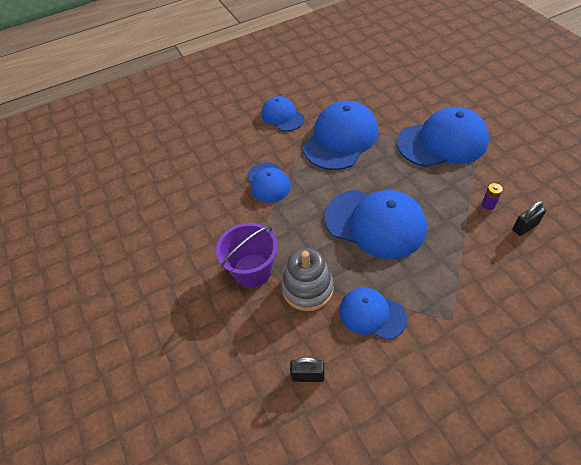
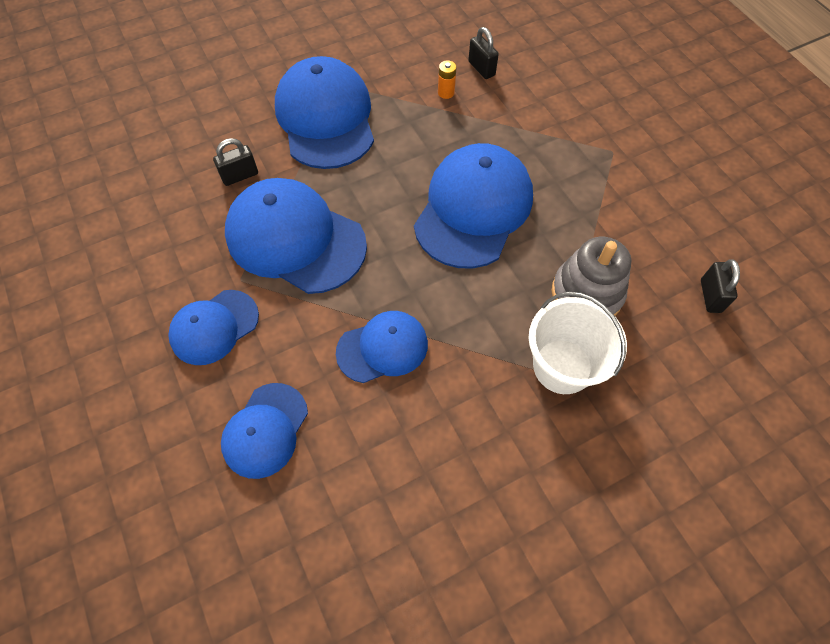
camera: 95 degrees left, 10 degrees up
purple bucket [216,222,278,288] -> white bucket [529,292,627,394]
blue cap [339,287,407,340] -> blue cap moved to [221,383,308,479]
purple battery [482,183,503,210] -> orange battery [438,60,457,99]
none -> black padlock [213,138,258,186]

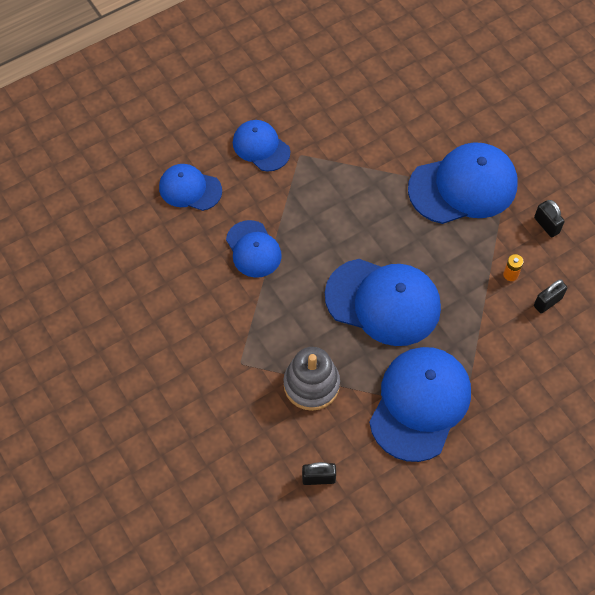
camera: 85 degrees right, 0 degrees up
black padlock [213,138,258,186] -> black padlock moved to [534,200,565,237]
blue cap [225,178,367,294] -> blue cap moved to [369,347,471,462]
white bucket [529,292,627,394] -> none

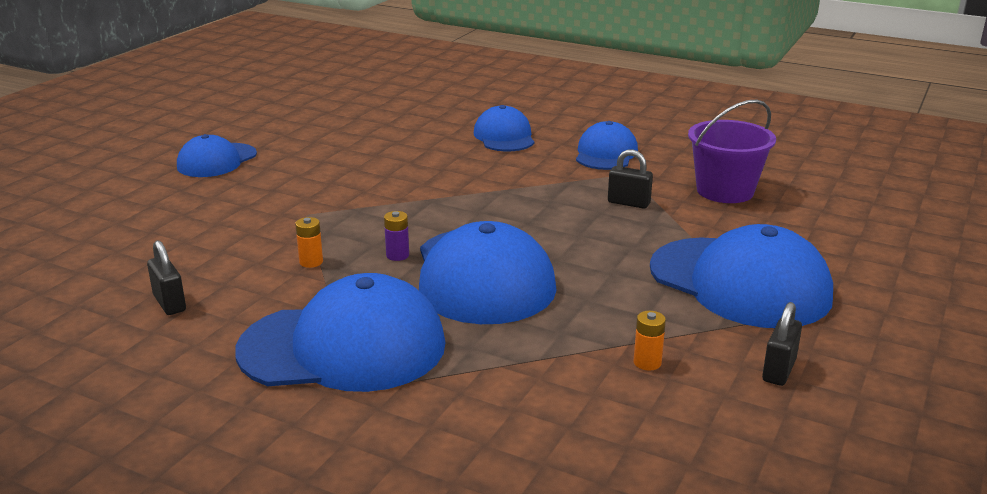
camera: 60 degrees right, 35 degrees down
blue cap [226,220,282,278] -> blue cap moved to [177,134,257,177]
grey stacking toy [283,347,340,411] -> orange battery [295,217,323,268]
black padlock [534,279,567,313] -> black padlock moved to [608,149,653,209]
none -> purple battery [384,211,409,261]
none -> purple bucket [688,100,776,203]

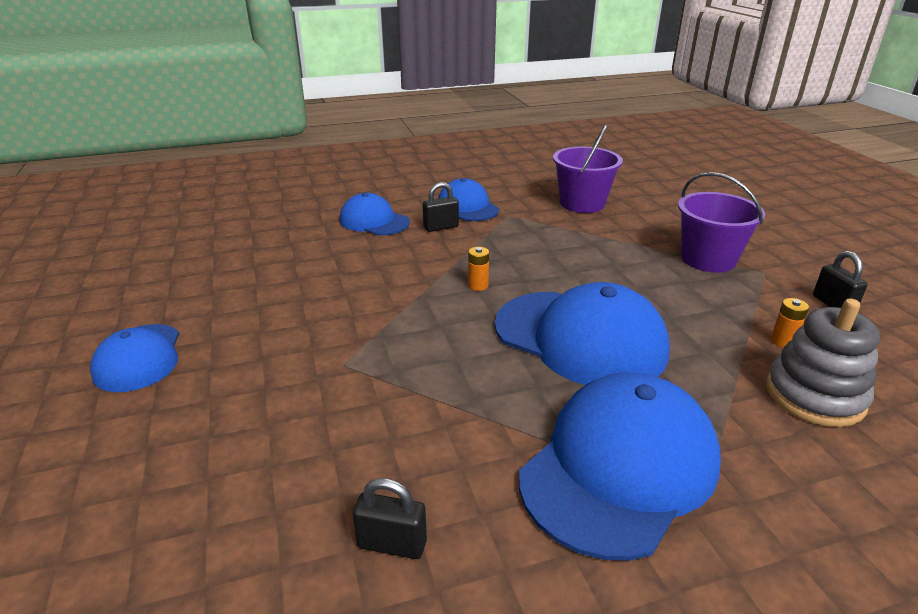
camera: 45 degrees left, 5 degrees up
orange battery [295,217,323,268] -> orange battery moved to [468,247,489,291]
purple battery [384,211,409,261] -> none
black padlock [608,149,653,209] -> black padlock moved to [423,182,459,232]
blue cap [650,224,833,328] -> purple bucket [678,172,765,273]
none -> grey stacking toy [766,298,880,427]

